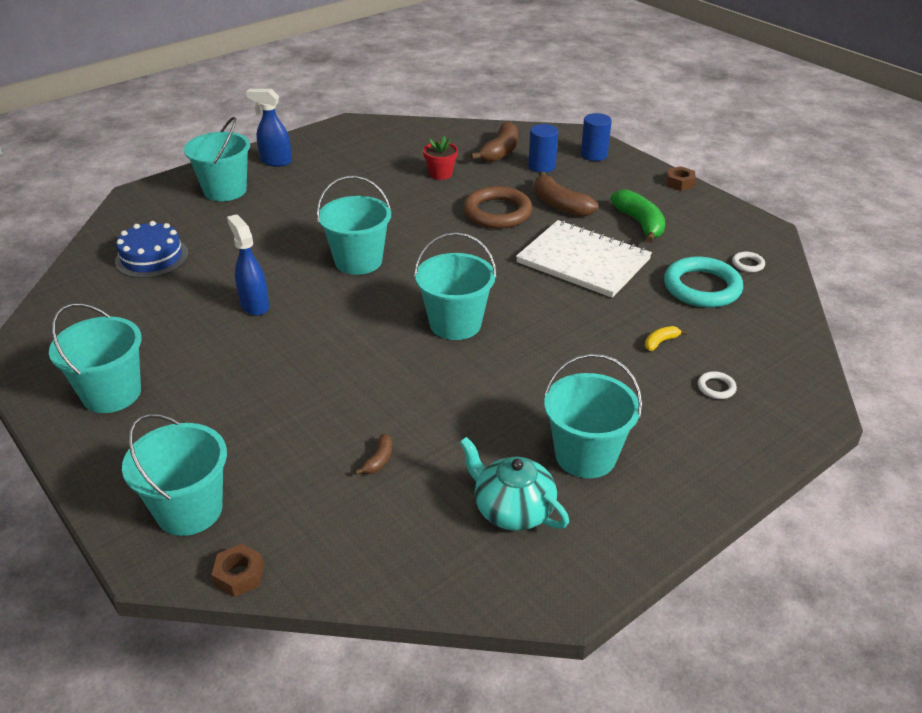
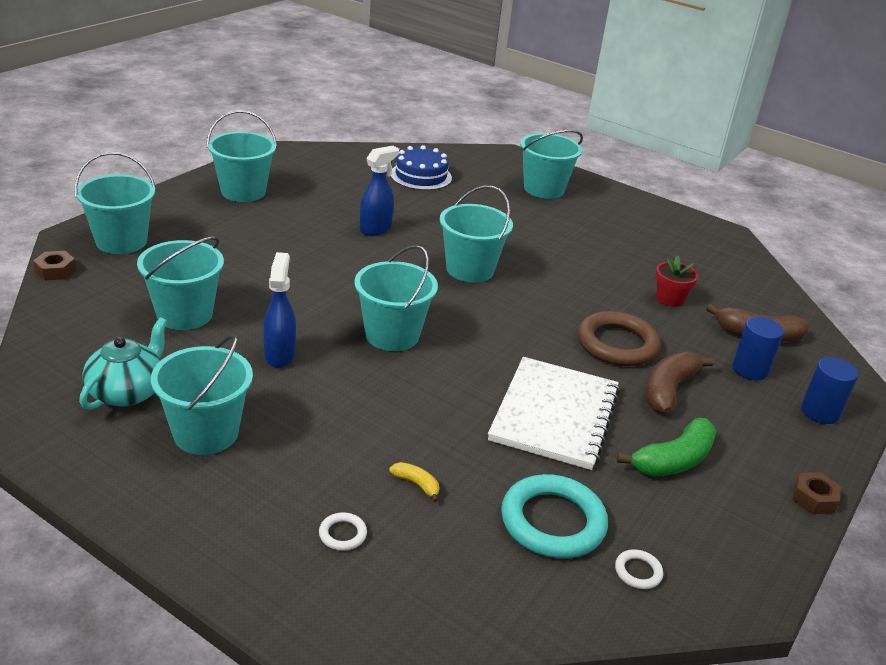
camera: 70 degrees right, 5 degrees down
blue spray bottle [246,89,292,167] -> blue spray bottle moved to [263,252,296,368]
brown banana [355,434,392,475] -> turquoise bucket [137,237,224,330]

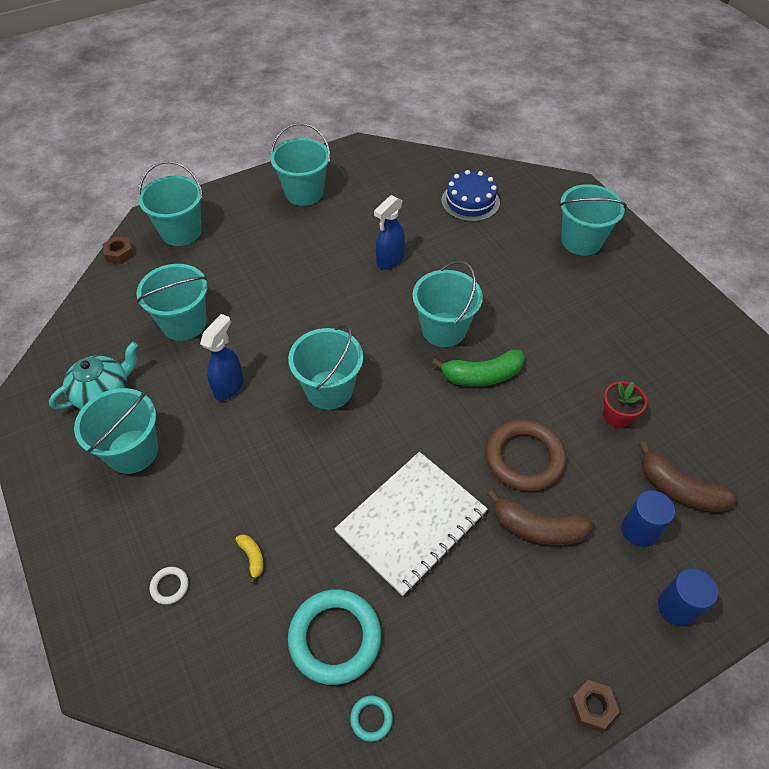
camera: 30 degrees right, 20 degrees up
blue spray bottle [360,146,399,236] -> blue spray bottle turned 150 degrees clockwise [374,195,405,270]
white ring [615,549,663,589] -> turquoise ring [350,696,393,742]
green banana [617,418,717,476] -> green banana moved to [432,350,525,386]
brown banana [646,351,714,413] -> brown banana turned 135 degrees counterclockwise [487,490,593,545]

